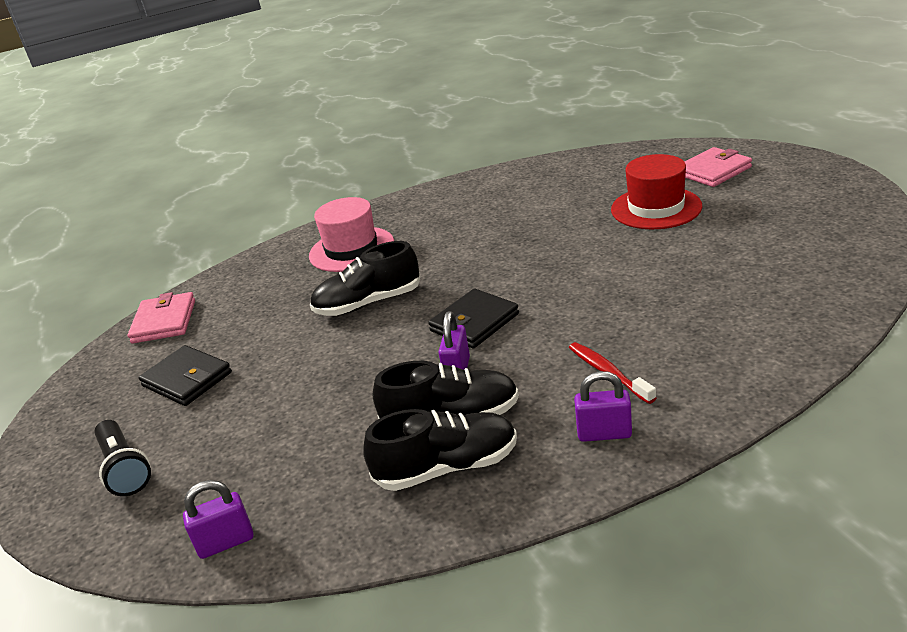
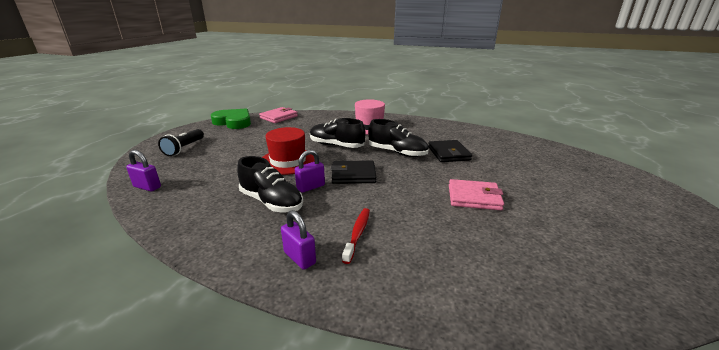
camera: 40 degrees right, 5 degrees down
black wallet [139,345,232,406] -> black wallet moved to [428,140,472,162]
black shoe [363,409,517,491] -> black shoe moved to [368,119,428,157]
red hat [611,154,702,229] -> red hat moved to [262,127,315,175]
pink wallet [685,147,752,187] -> pink wallet moved to [449,179,504,210]
none -> green heart [211,108,251,129]

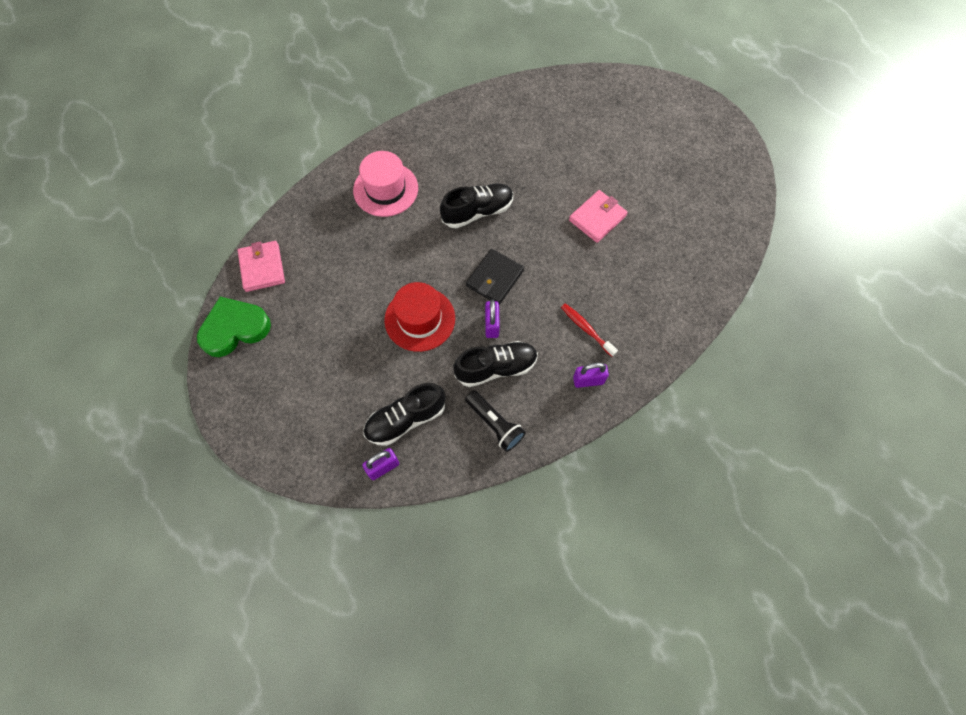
camera: 55 degrees left, 40 degrees up
black flashlight [158,129,204,156] -> black flashlight moved to [465,391,526,452]
black shoe [310,118,366,148] -> black shoe moved to [363,383,445,446]
black wallet [428,140,472,162] -> none

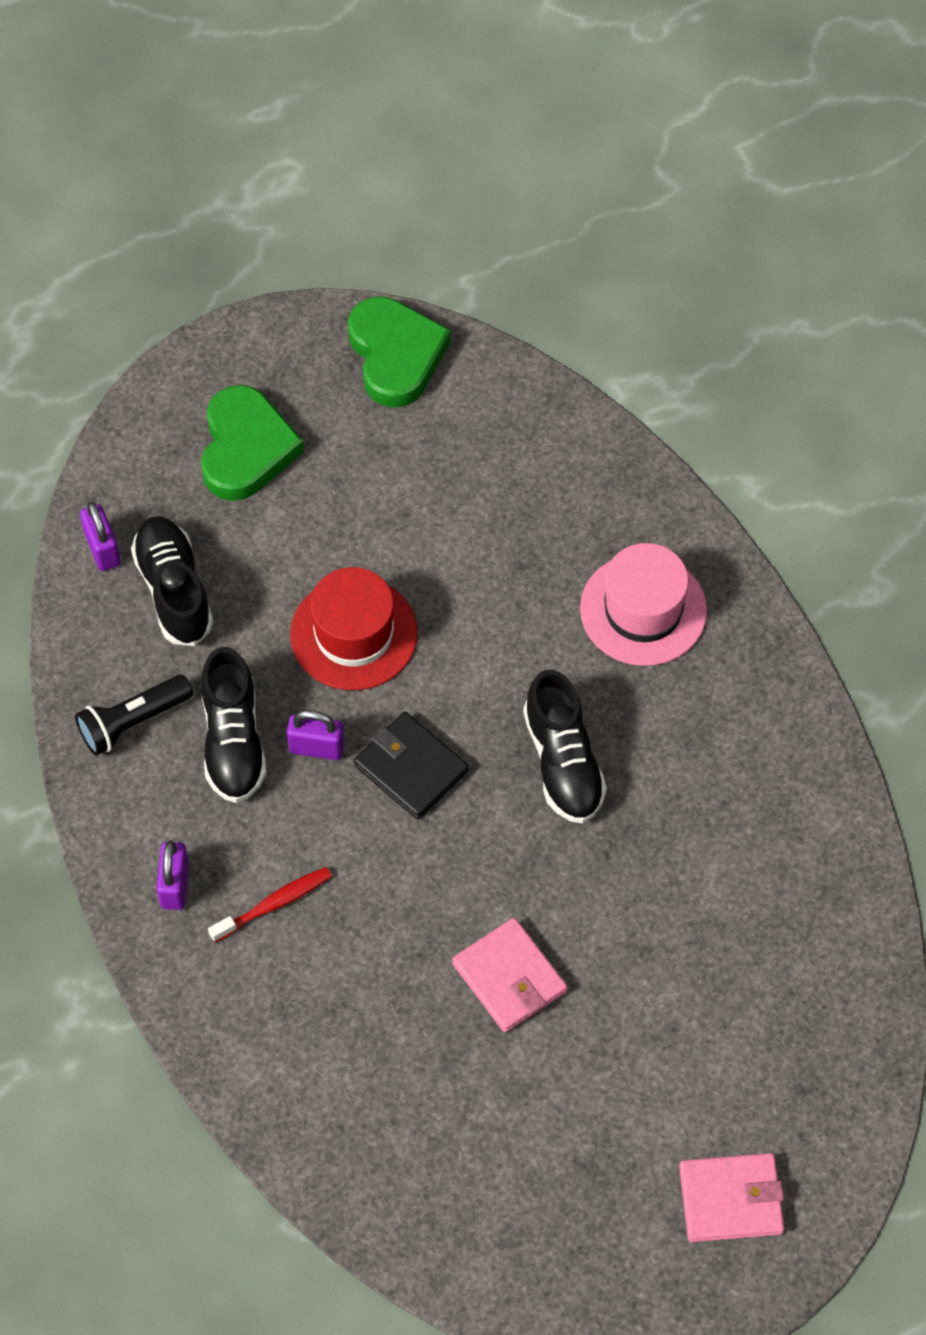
camera: 100 degrees right, 5 degrees down
pink wallet [238,241,285,292] -> pink wallet moved to [679,1153,785,1242]
none -> green heart [201,385,304,501]

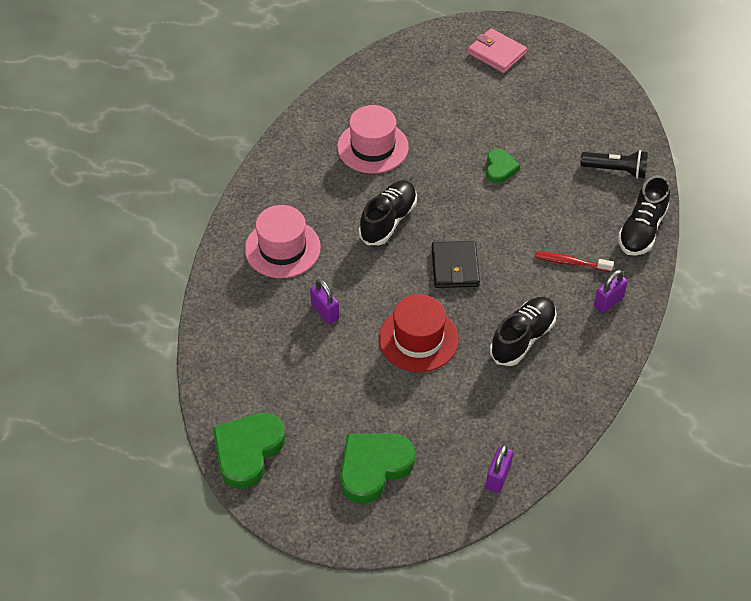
camera: 135 degrees left, 10 degrees down
black flashlight [75,674,193,756] -> black flashlight moved to [580,150,648,179]
black shoe [131,516,213,646] -> black shoe moved to [618,175,670,256]
purple padlock [287,710,345,760] -> purple padlock moved to [310,279,339,324]
pink wallet [452,918,568,1033] -> green heart [486,149,520,184]
none -> pink hat [337,105,409,174]

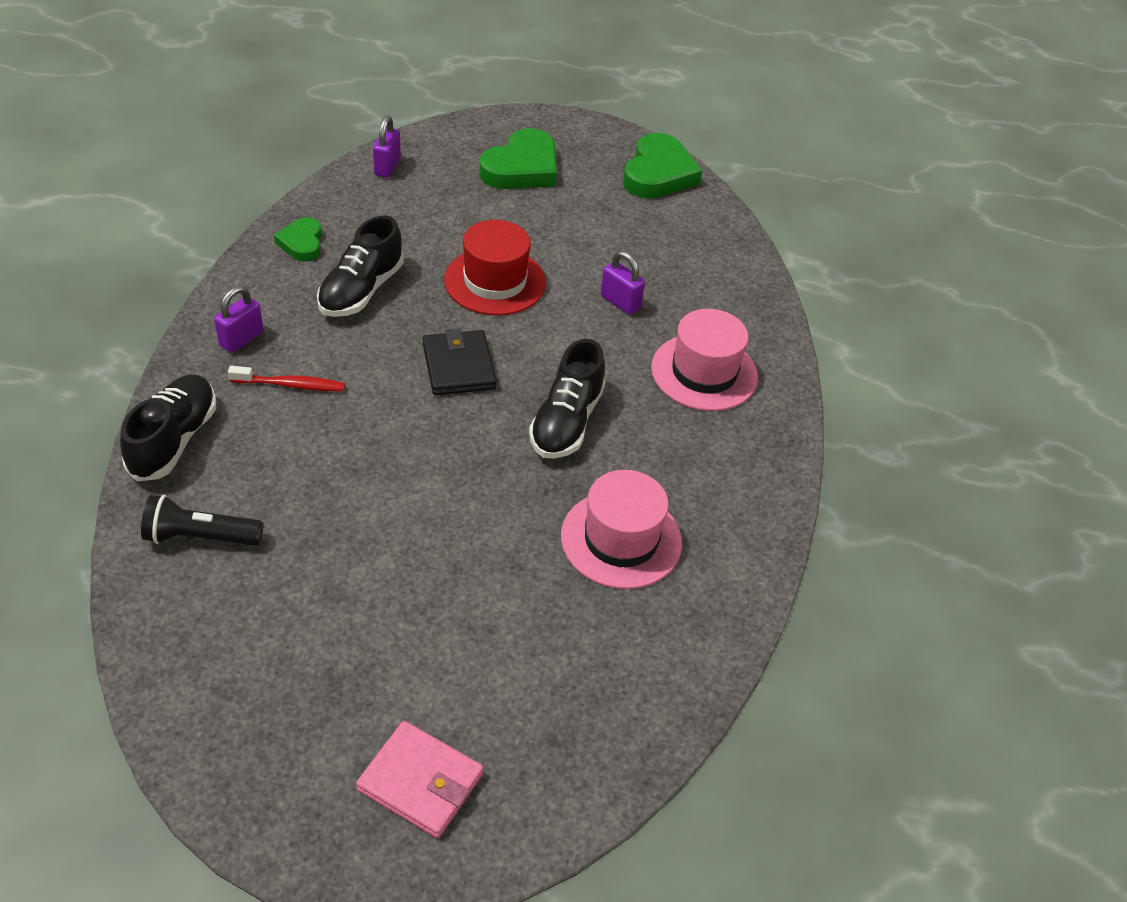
camera: 165 degrees right, 5 degrees down
green heart [486,149,520,184] -> green heart moved to [274,217,322,262]

